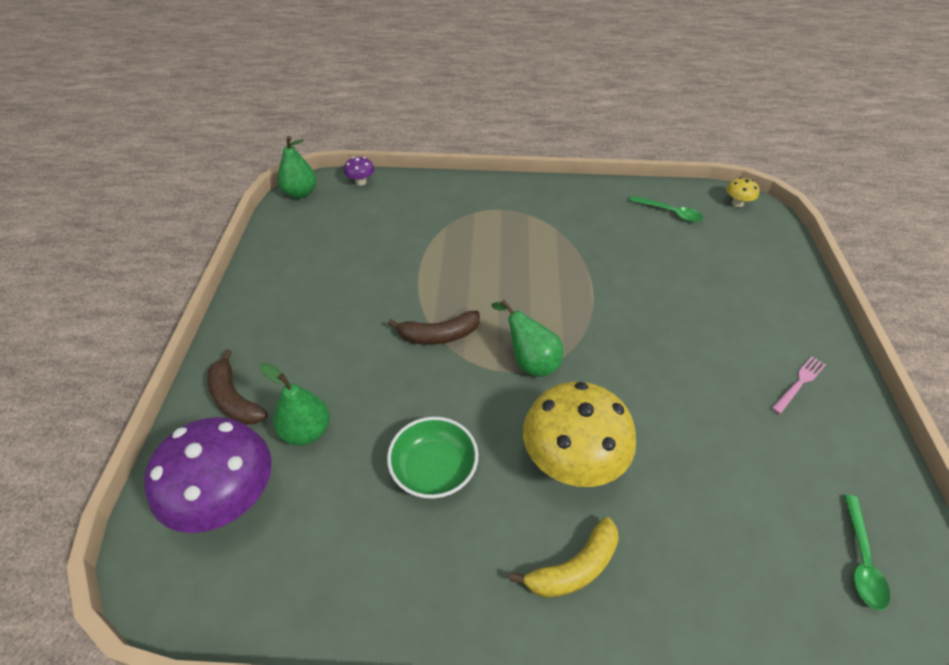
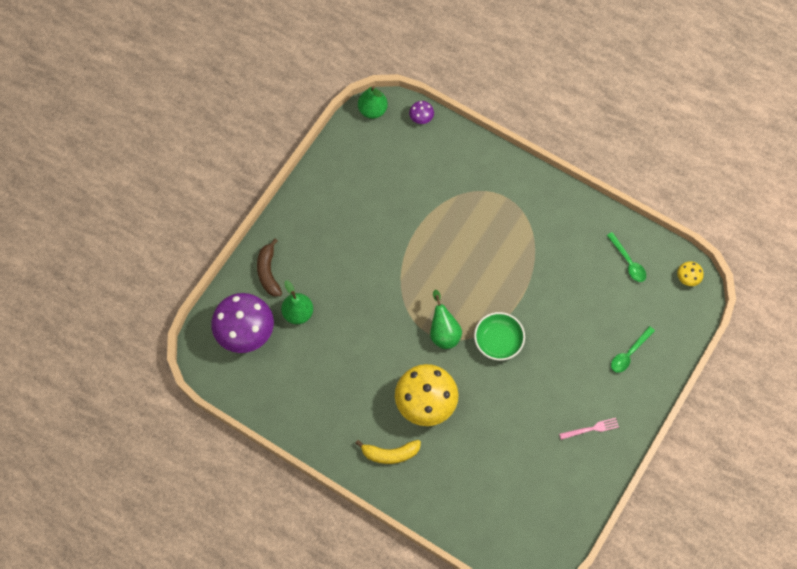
camera: 30 degrees right, 20 degrees up
green bowl [387,417,478,499] -> green bowl moved to [474,312,525,361]
brown banana [388,311,480,345] -> none
green spoon [844,495,890,610] -> green spoon moved to [611,326,655,373]

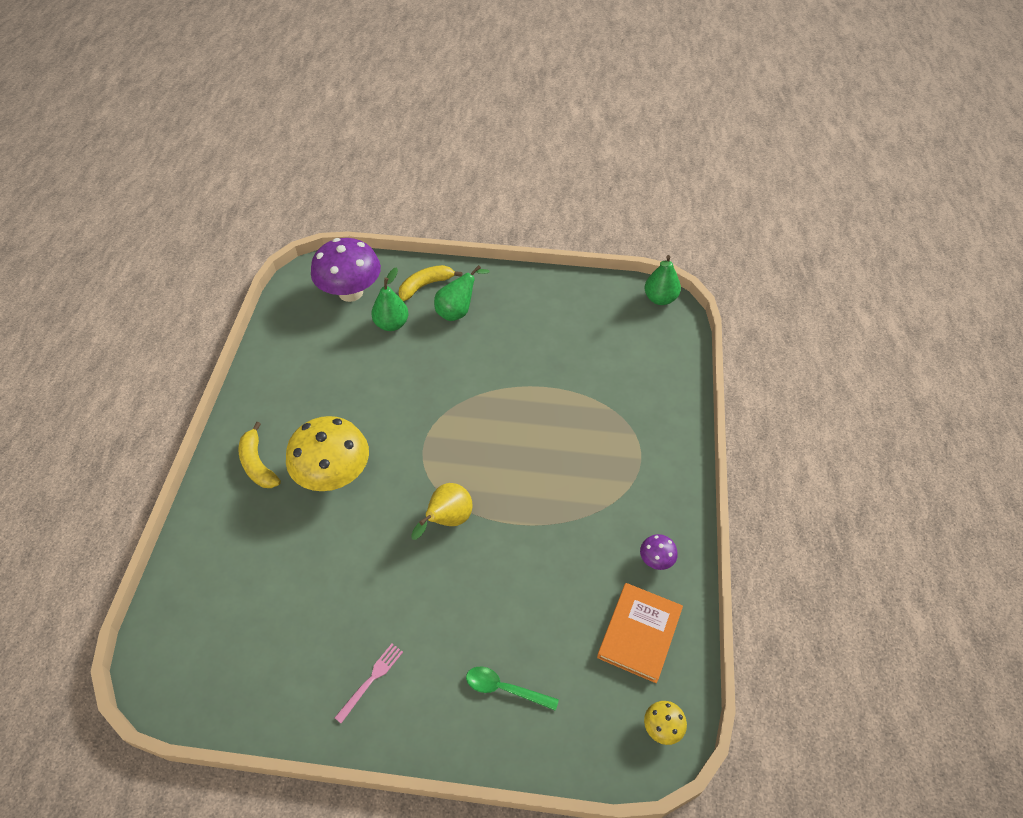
camera: 65 degrees right, 15 degrees down
brown banana [257,238,282,297] -> yellow banana [399,265,462,301]
purple mushroom [409,101,434,124] -> purple mushroom moved to [640,534,678,570]
green pear [430,290,462,349] -> green pear moved to [434,265,490,321]
green bowl [474,312,525,361] -> yellow pear [411,483,473,540]
pink fork [559,418,619,440] -> pink fork turned 105 degrees counterclockwise [334,644,403,723]
green spoon [607,232,646,282] -> orange book [597,583,683,683]

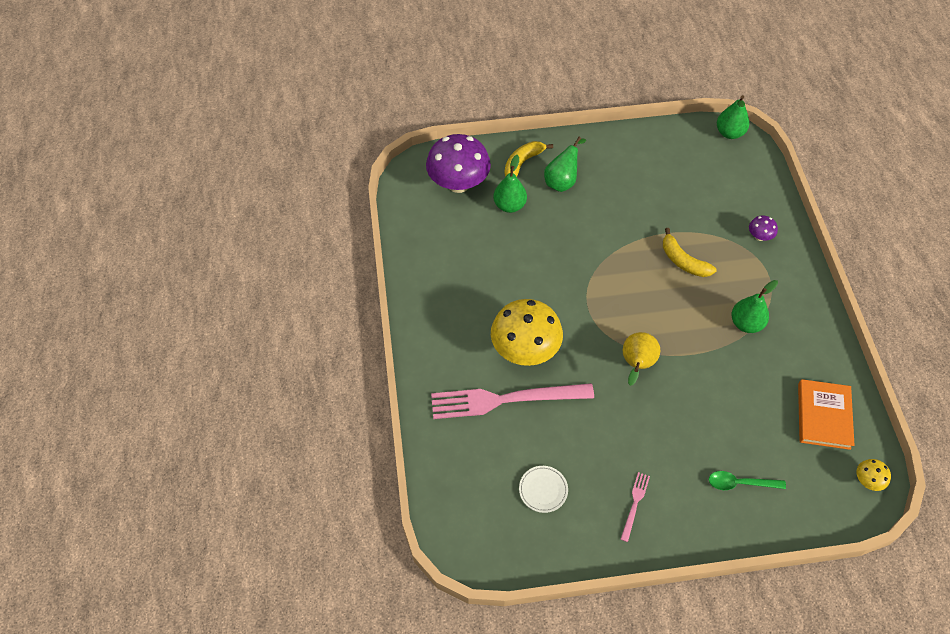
camera: 15 degrees left, 5 degrees up
yellow banana [238,422,281,488] -> yellow banana moved to [663,228,717,277]
purple mushroom [640,534,678,570] -> purple mushroom moved to [749,215,778,241]
none -> pink fork [431,383,594,419]
none -> white plate [519,466,568,513]
none -> green pear [732,280,778,333]

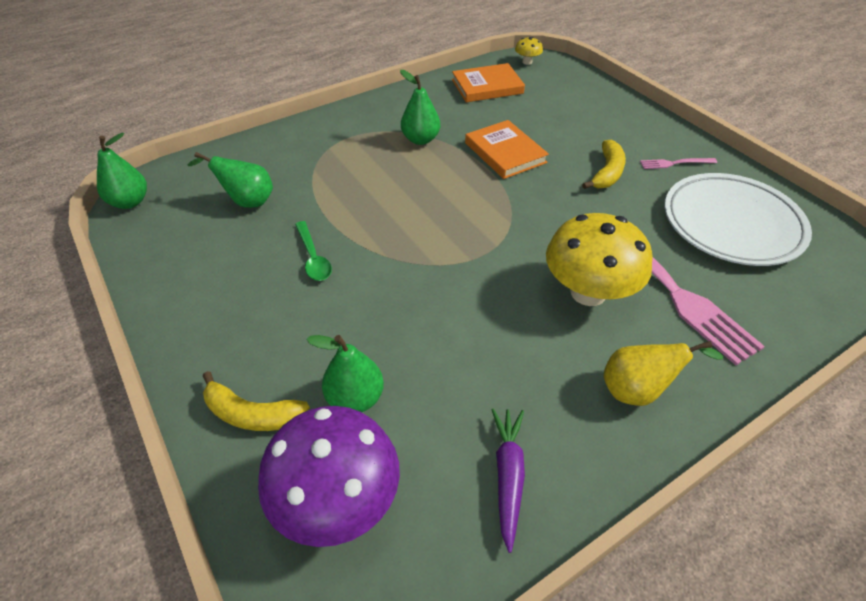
camera: 115 degrees left, 10 degrees down
white plate [519,466,568,513] -> white plate [664,173,812,266], size x2.42
green pear [544,137,586,192] -> green pear moved to [188,152,273,208]
yellow pear [623,332,660,386] -> yellow pear moved to [603,341,723,406]
yellow banana [663,228,717,277] -> yellow banana moved to [582,140,626,189]
green spoon [709,471,786,490] -> green spoon moved to [295,221,332,281]
purple mushroom [749,215,778,241] -> none
none -> orange book [465,120,549,179]
none -> purple carrot [491,409,525,553]

